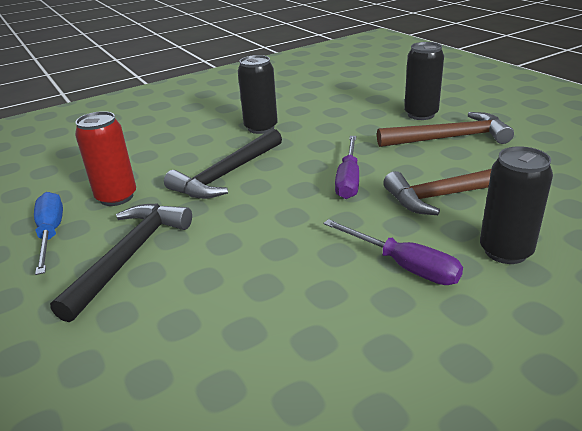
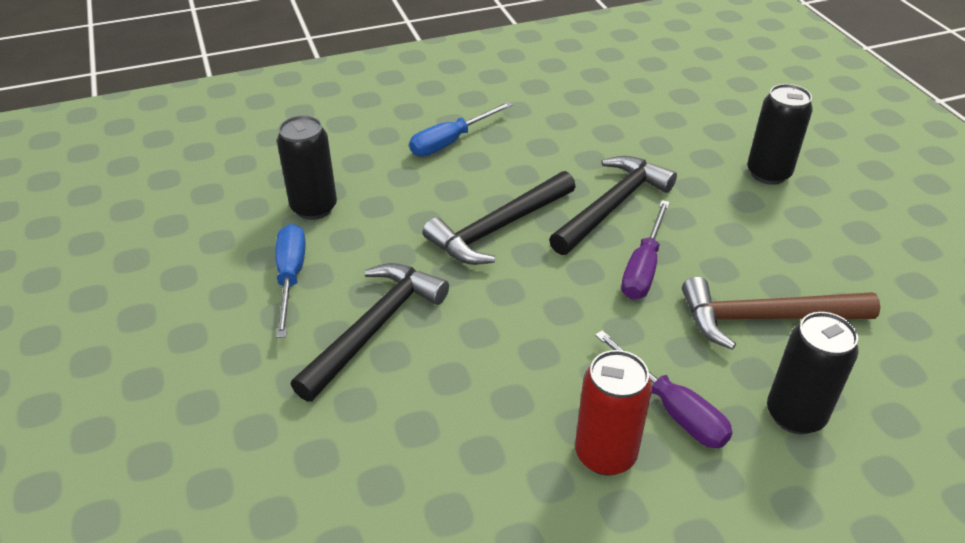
camera: 10 degrees right, 10 degrees up
red can [75,111,136,206] -> red can moved to [575,350,652,476]
black can [238,55,278,134] -> black can moved to [277,115,337,220]
brown hammer [377,112,514,147] -> none
none -> blue screwdriver [409,102,513,156]
none -> black hammer [549,156,677,255]

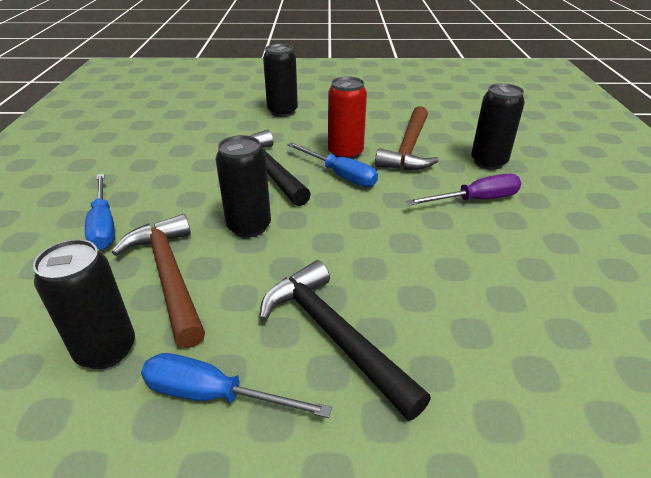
camera: 70 degrees left, 5 degrees down
black hammer [423,171,576,265] -> black can [216,135,271,238]
red can [575,350,652,476] -> red can moved to [328,77,367,159]
purple screwdriver [621,200,670,300] -> blue screwdriver [287,142,378,187]
none -> brown hammer [112,214,205,348]

